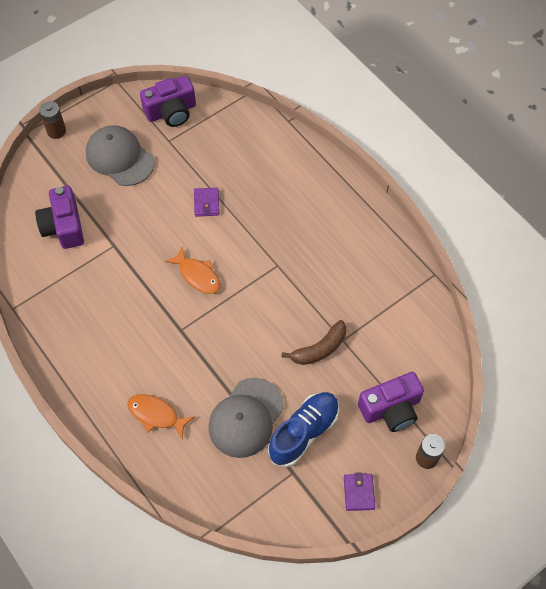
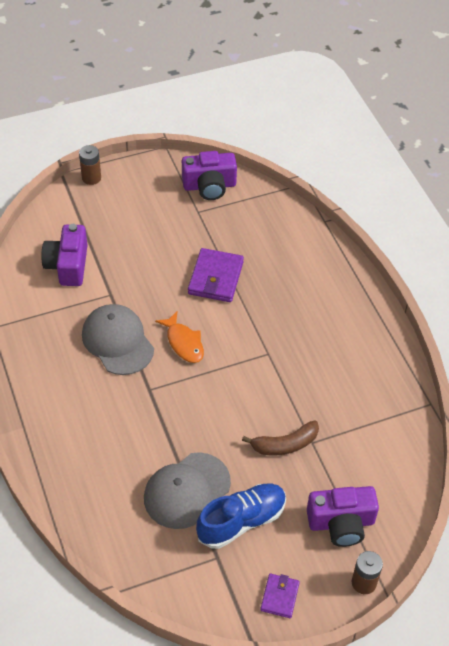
camera: 15 degrees right, 10 degrees down
grey cap [86,125,155,186] -> grey cap moved to [82,304,154,375]
orange fish [127,394,195,439] -> none
purple wallet [194,188,220,217] -> purple wallet [188,248,244,302], size x1.74

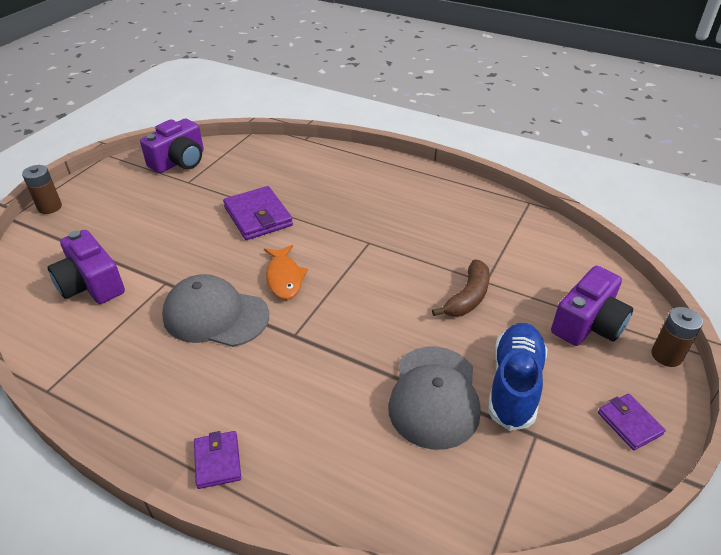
camera: 40 degrees left, 10 degrees down
orange fish [155,312,204,363] -> orange fish turned 60 degrees clockwise [264,245,308,299]
none -> purple wallet [194,431,241,489]

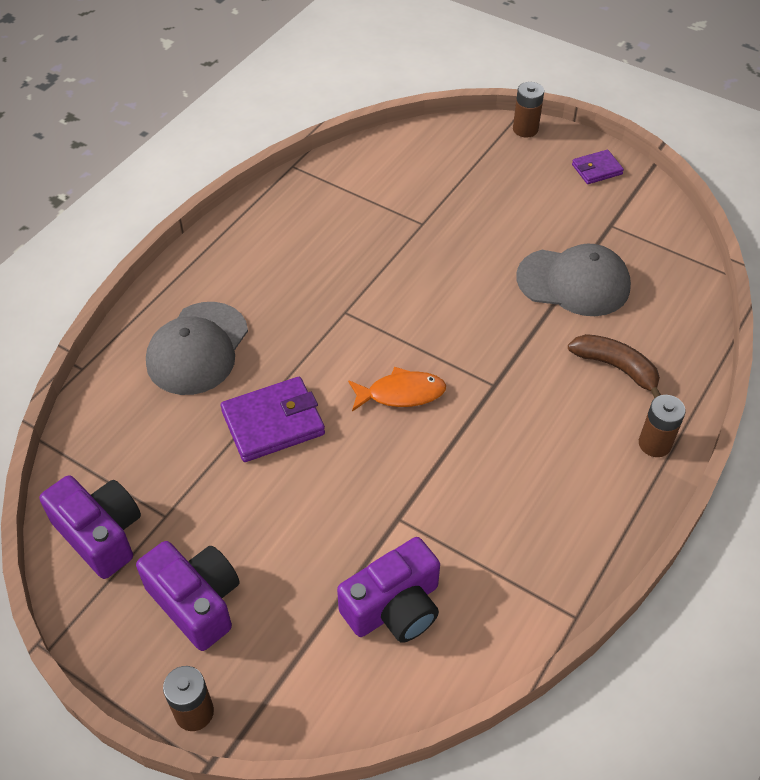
camera: 85 degrees left, 10 degrees up
grey cap [162,274,269,347] -> grey cap moved to [146,302,248,395]
purple wallet [194,431,241,489] -> brown battery [639,395,686,457]
brown banana [432,260,490,317] -> brown banana moved to [568,334,661,398]
blue shoe [488,323,548,431] -> none
purple camera [551,266,633,346] -> purple camera moved to [136,541,240,651]

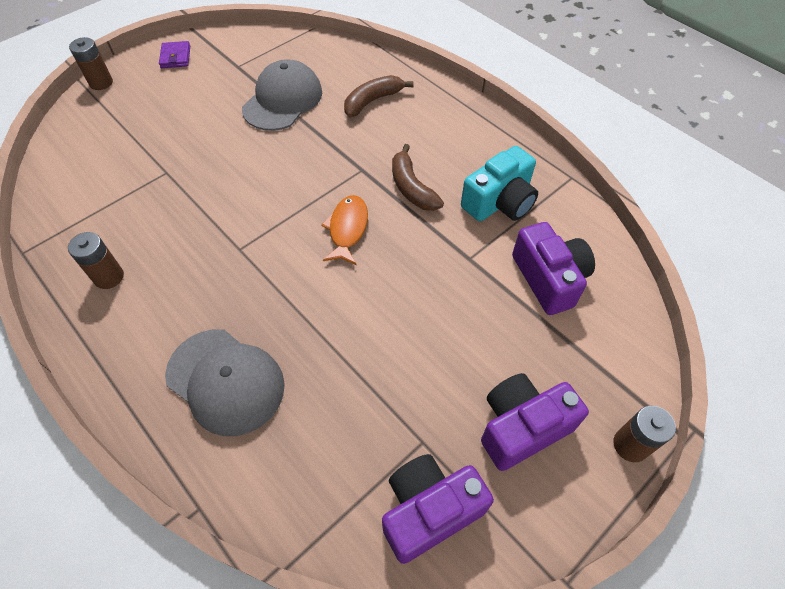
camera: 75 degrees left, 5 degrees up
purple wallet [221,377,325,462] -> none
brown battery [639,395,686,457] -> brown battery moved to [68,232,124,289]
none -> brown banana [392,144,444,211]
none -> turquoise camera [461,146,538,221]

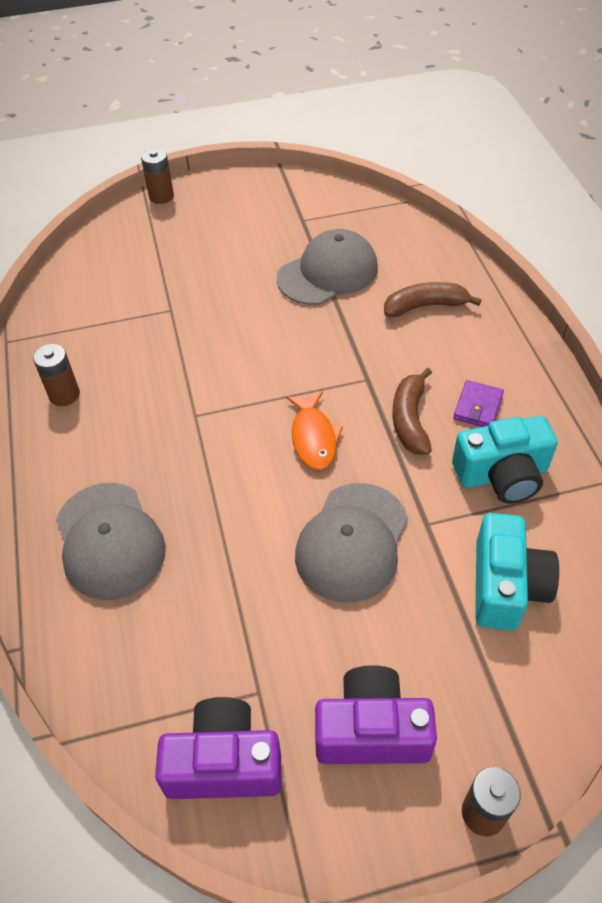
camera: 30 degrees right, 5 degrees down
purple wallet [159,41,190,68] -> purple wallet moved to [453,380,504,427]
orange fish [321,195,368,265] -> orange fish turned 135 degrees clockwise [286,392,343,470]
purple camera [512,222,595,315] -> turquoise camera [475,513,559,630]
none -> grey cap [295,483,408,603]

